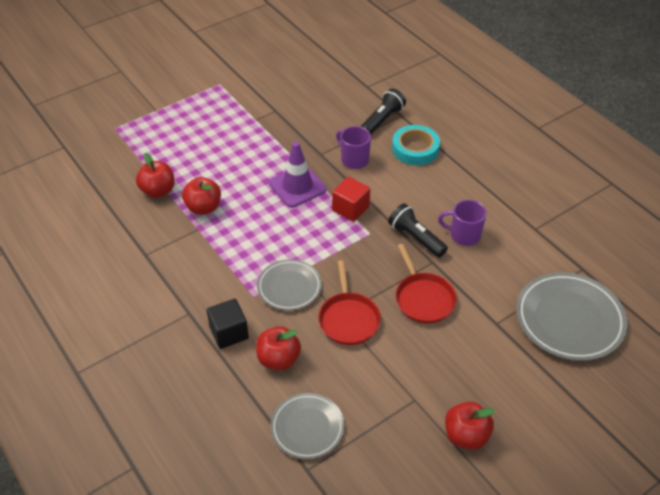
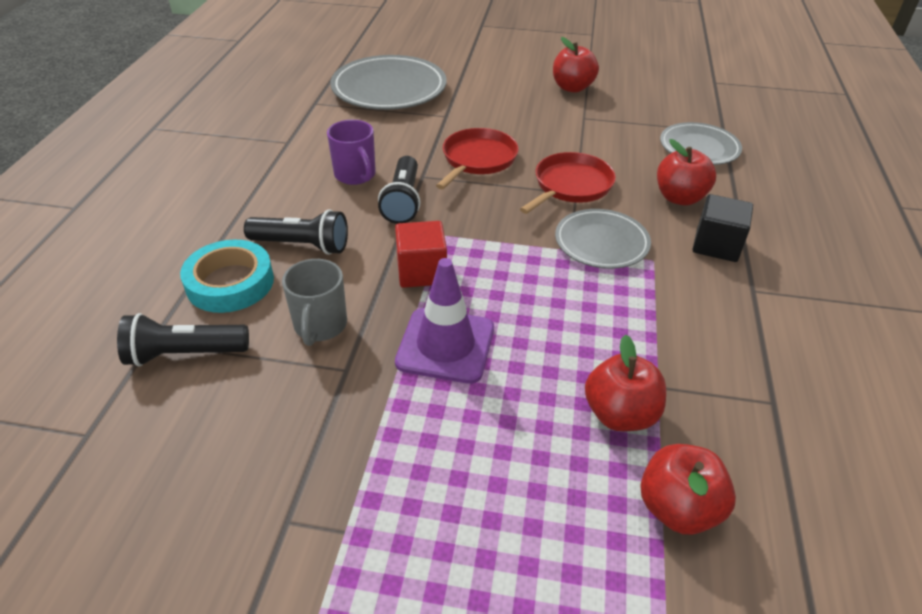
camera: 135 degrees left, 5 degrees down
purple mug [336,126,371,169] -> grey mug [282,259,347,346]
none -> black flashlight [244,209,348,255]

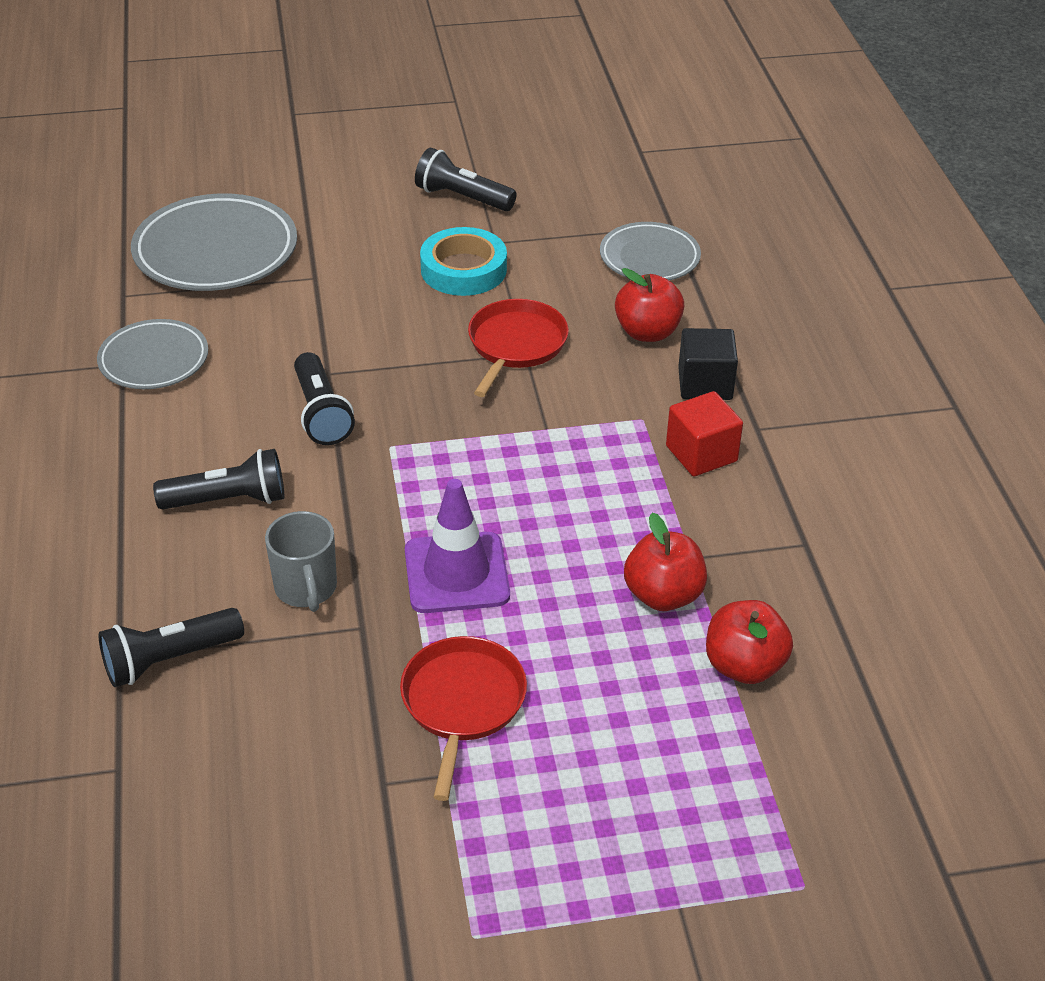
camera: 20 degrees left, 0 degrees up
turquoise tape [180,239,274,313] -> turquoise tape moved to [420,227,507,296]
purple mug [327,120,376,185] -> none
red cube [395,221,447,288] -> red cube moved to [666,391,743,476]
red pan [436,128,519,189] -> red pan moved to [400,636,527,801]
red apple [553,37,599,93] -> black flashlight [415,148,517,211]
grey plate [555,209,651,269] -> grey plate moved to [97,319,208,389]

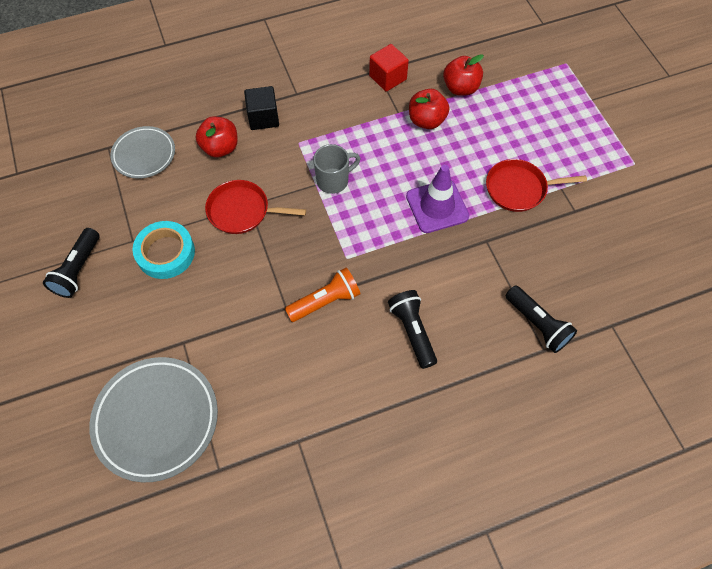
camera: 100 degrees left, 20 degrees up
grey plate [97,319,208,389] -> none
grey mug [265,511,337,612] -> grey mug moved to [313,144,361,194]
black flashlight [294,352,355,445] -> orange flashlight [285,268,360,322]
red cube [666,391,743,476] -> red cube moved to [369,44,409,92]

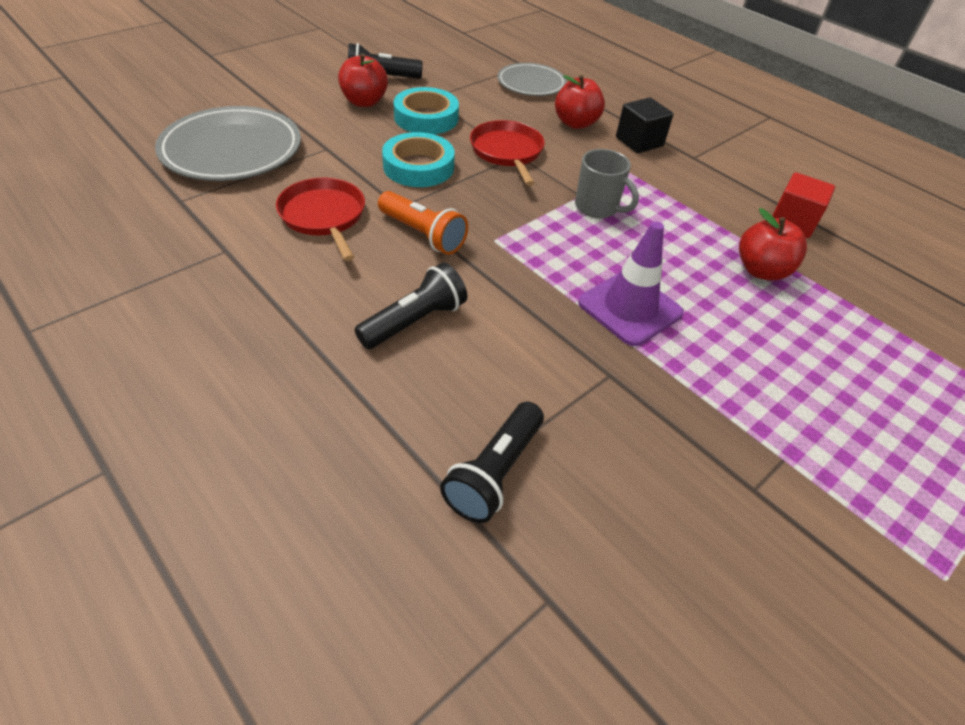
camera: 65 degrees right, 15 degrees down
red apple [443,54,484,96] -> red apple moved to [338,53,388,107]
red pan [486,159,587,212] -> red pan moved to [276,178,365,261]
none -> turquoise tape [382,132,455,187]

